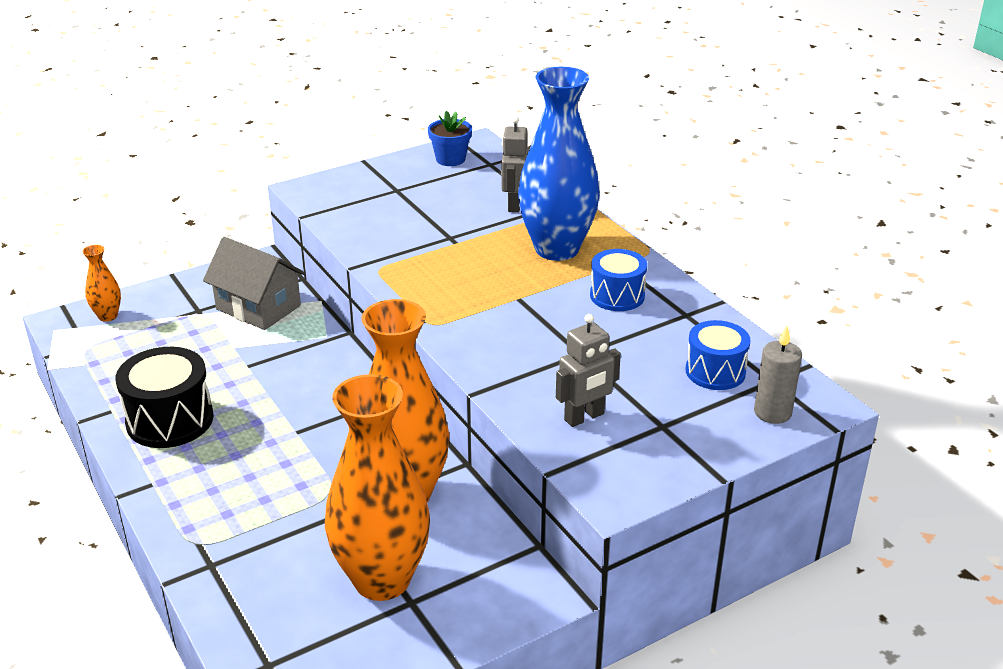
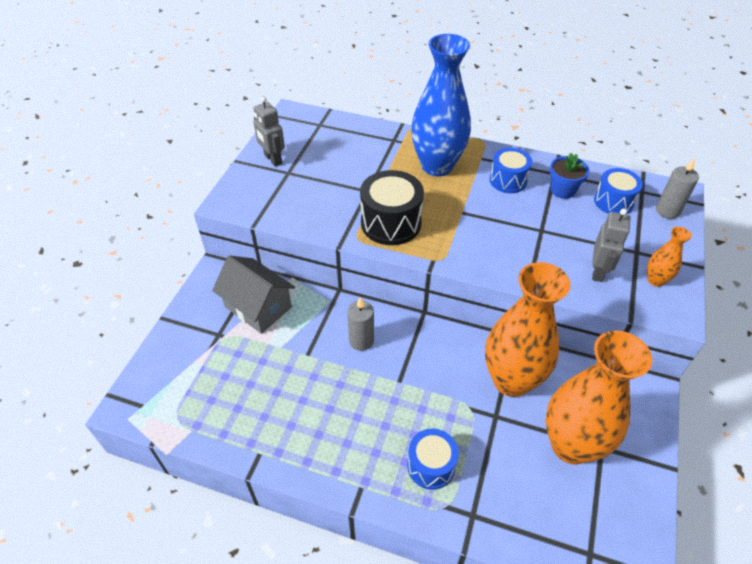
camera: 40 degrees left, 15 degrees up
orange vase [82,244,121,322] -> orange vase moved to [647,227,692,287]
black drum [115,347,214,448] -> black drum moved to [360,170,424,245]
grey house [203,237,305,330] -> grey house turned 45 degrees clockwise [212,255,295,334]
blue flower pot [428,111,472,166] -> blue flower pot moved to [550,153,589,199]
grey robot [501,116,529,213] -> grey robot moved to [253,97,285,167]
none -> grey candle [347,297,374,351]
none -> blue drum [407,429,459,490]

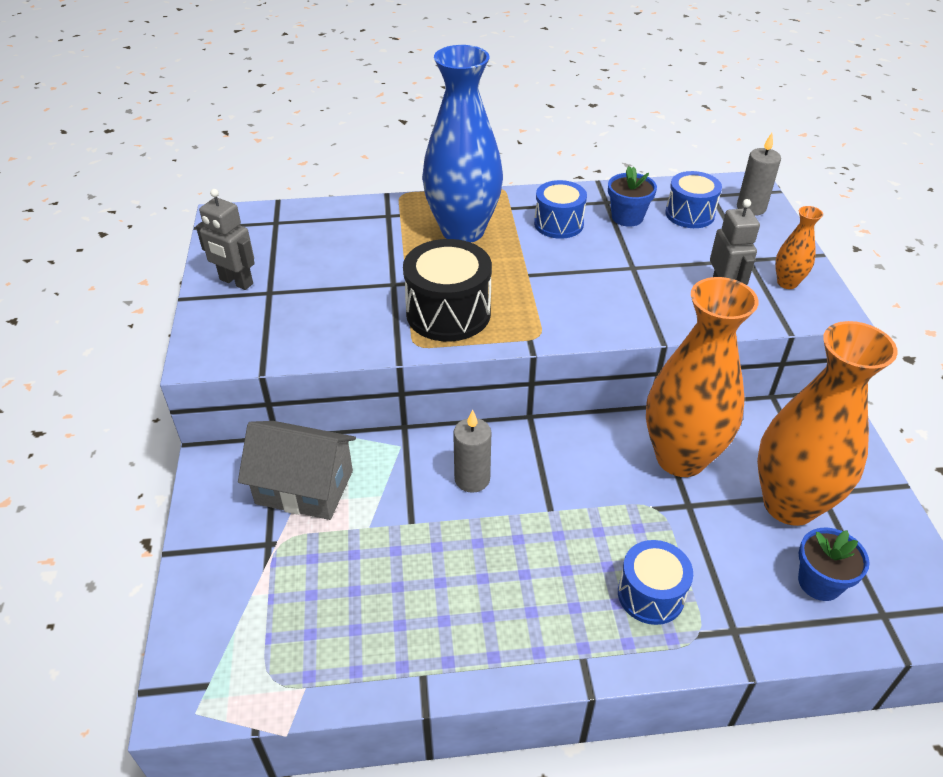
camera: 25 degrees left, 5 degrees down
none -> blue flower pot [798,528,869,601]

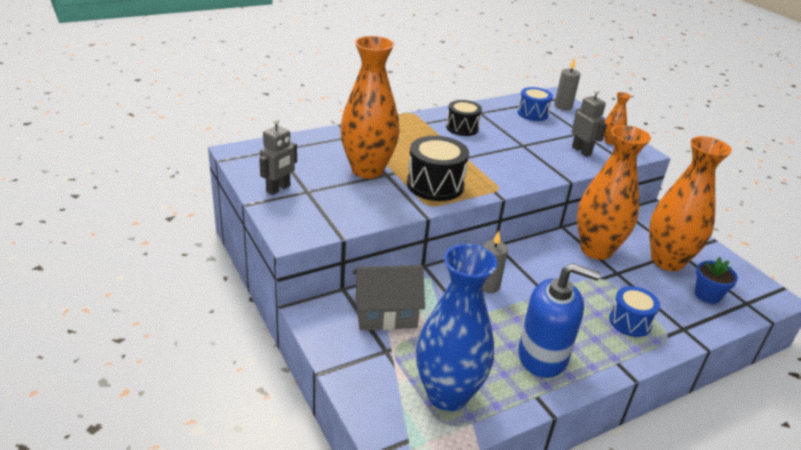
camera: 25 degrees left, 10 degrees down
grey robot [196,189,255,290] -> grey robot turned 60 degrees counterclockwise [259,118,297,195]
blue vase [422,45,503,243] -> blue vase moved to [416,244,497,411]
blue drum [534,180,587,239] -> black drum [446,100,482,136]
blue flower pot [608,166,657,227] -> none
none -> orange vase [340,36,400,179]
none -> blue soap dispenser [518,263,601,378]

